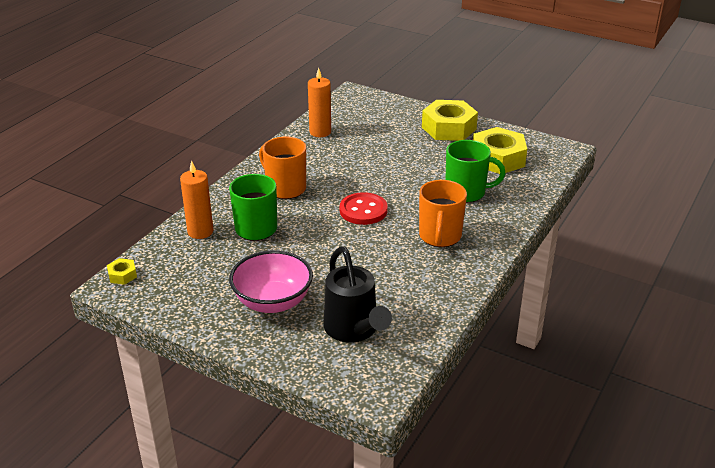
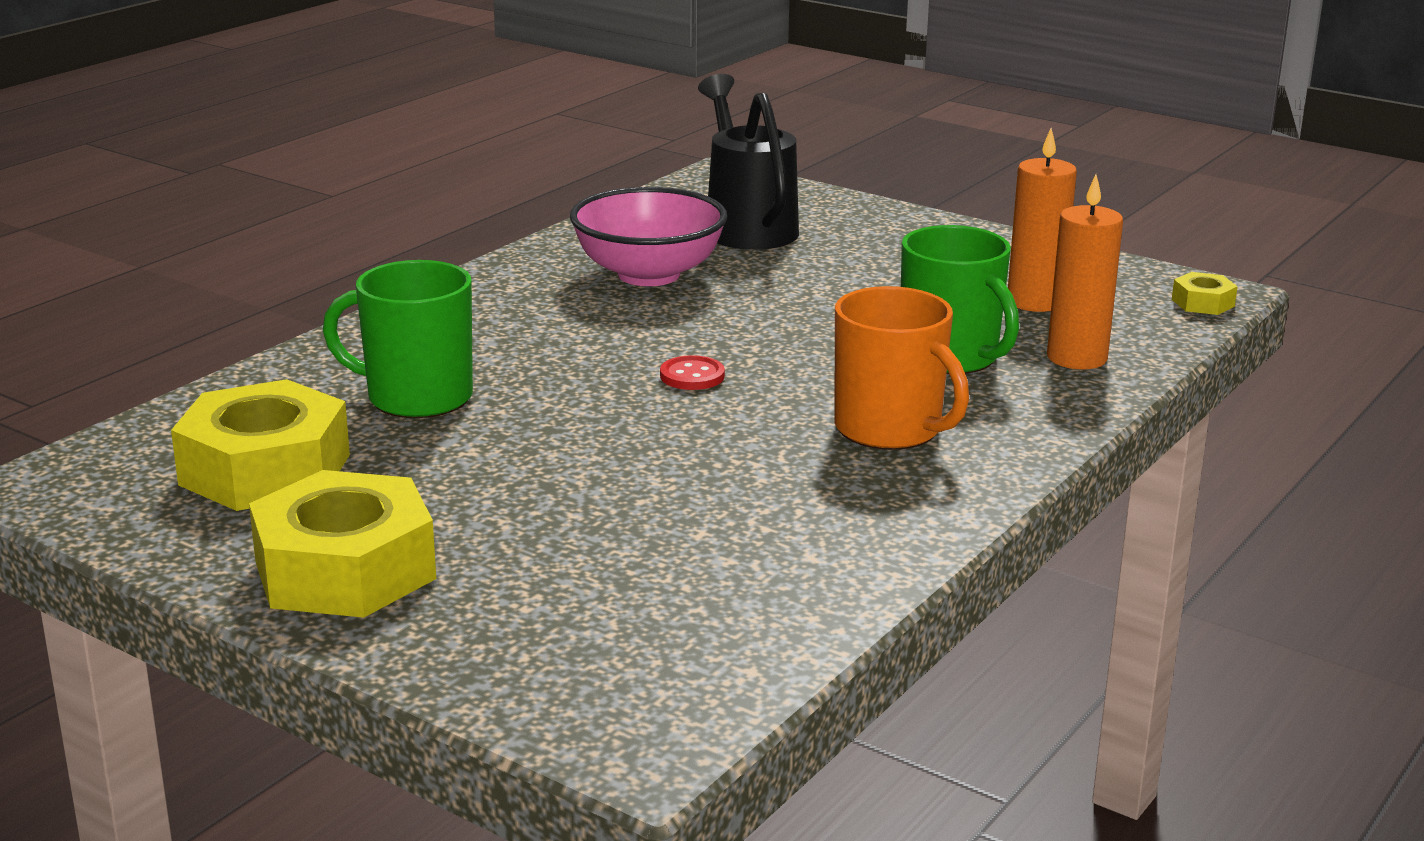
camera: 175 degrees left, 10 degrees down
pink bowl [229,250,313,313] -> pink bowl moved to [570,187,727,286]
orange candle [308,68,331,137] -> orange candle moved to [1008,128,1077,312]
red button [340,192,388,225] -> red button [660,355,725,390], size x0.55
orange mug [419,180,467,247] -> none

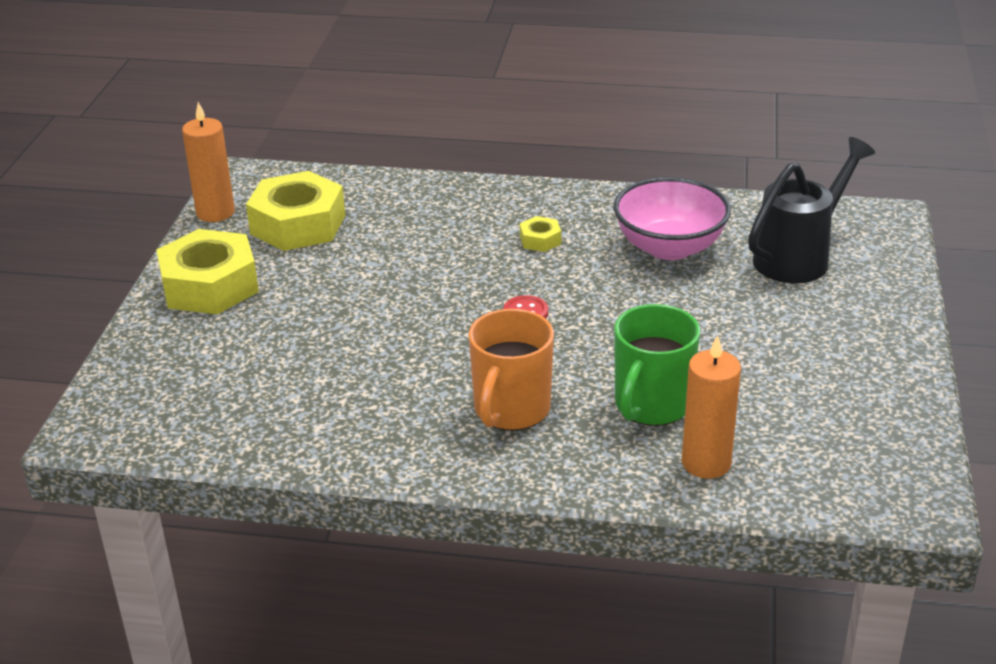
camera: 65 degrees right, 10 degrees up
green mug [323,260,473,418] -> none
orange candle [1008,128,1077,312] -> orange candle moved to [182,102,235,222]
yellow nut [1172,272,1238,315] -> yellow nut moved to [520,216,561,252]

